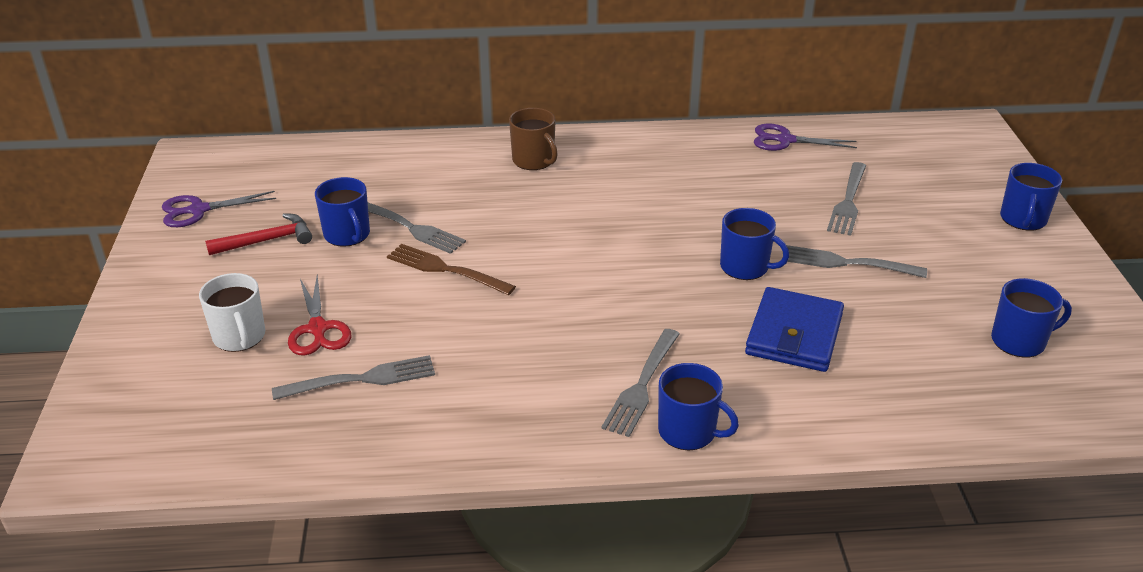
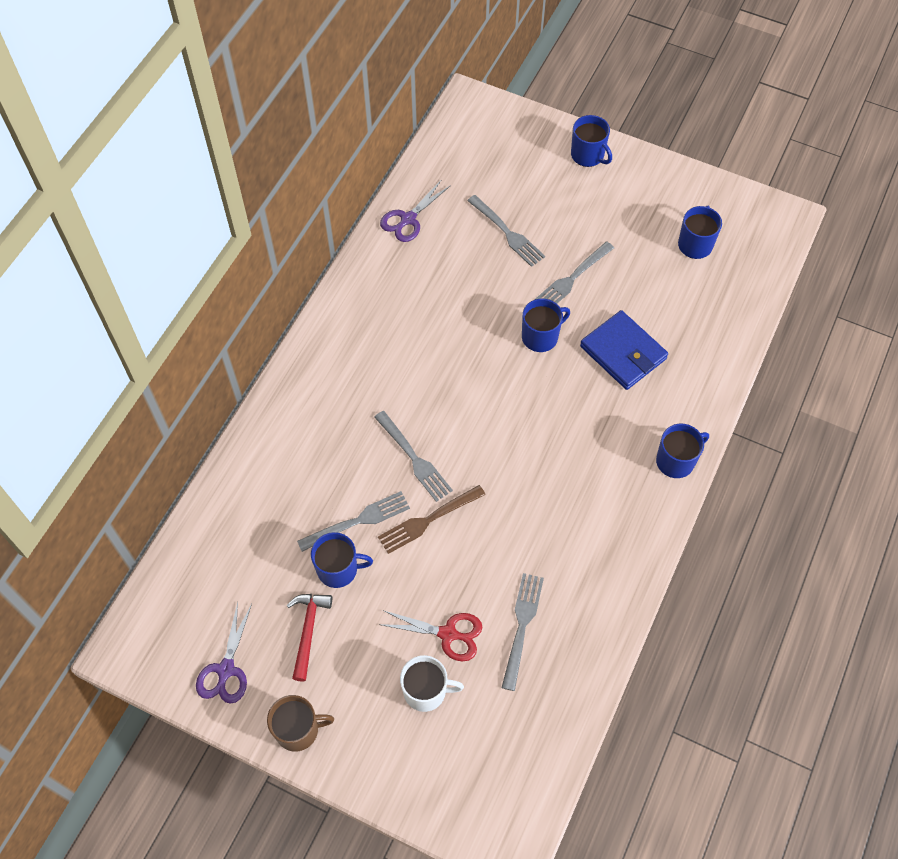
camera: 60 degrees left, 25 degrees up
brown mug [509,108,558,170] -> brown mug moved to [267,695,334,752]
grey fork [601,329,680,437] -> grey fork moved to [374,411,453,502]

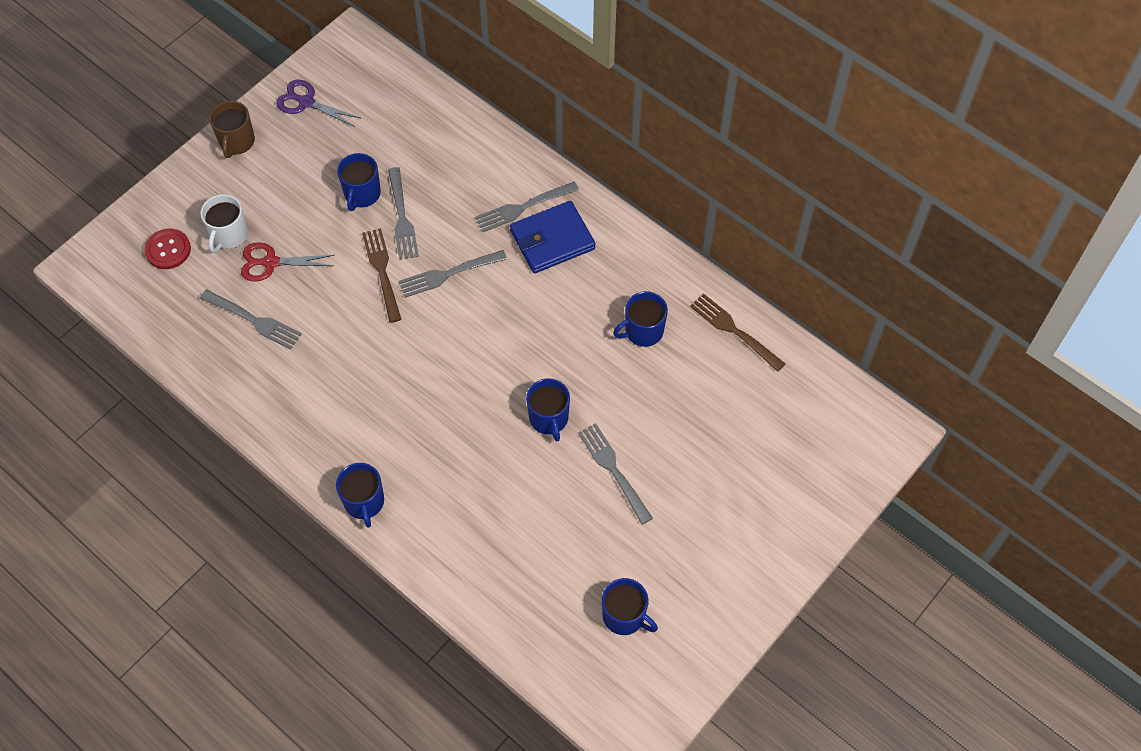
camera: 105 degrees right, 0 degrees up
red hammer [287,594,332,682] -> none
red scissors [378,610,482,661] -> red scissors turned 60 degrees clockwise [241,242,334,282]
purple scissors [380,181,451,242] -> brown fork [690,293,785,372]
grey fork [467,195,545,267] -> grey fork moved to [475,182,579,232]
blue mug [571,115,612,167] -> blue mug moved to [613,291,668,347]
blue wallet [580,310,668,390] -> blue wallet moved to [510,201,596,273]
none -> red button [144,229,191,269]

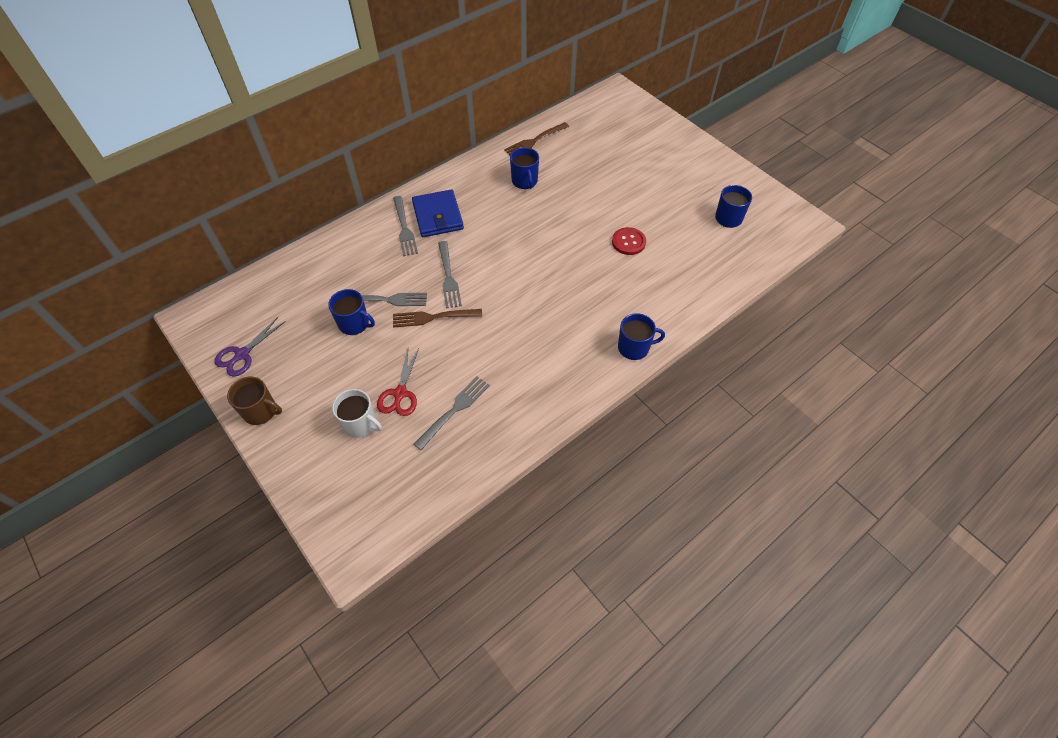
camera: 80 degrees left, 5 degrees down
red button [144,229,191,269] -> red button moved to [612,227,646,255]
blue mug [526,378,570,441] -> none
grey fork [578,423,653,524] -> none

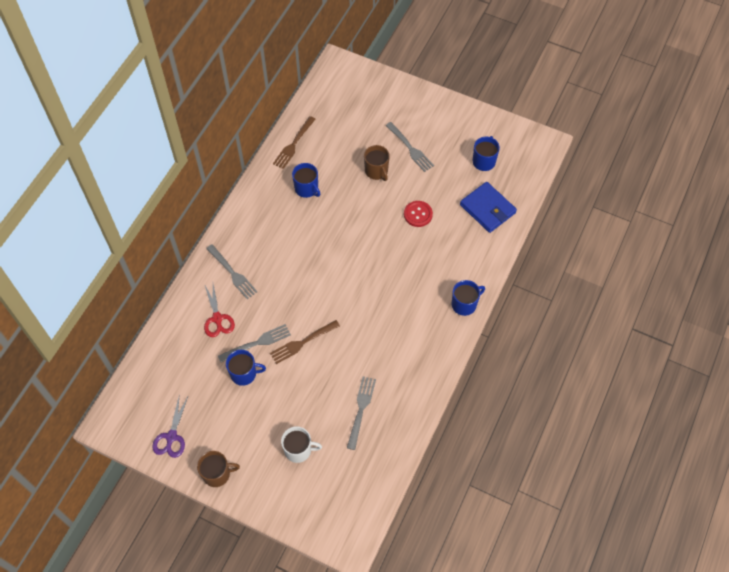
camera: 25 degrees left, 5 degrees up
red scissors [377,348,419,416] -> red scissors moved to [204,284,235,337]
blue wallet [412,189,464,237] -> blue wallet moved to [460,182,517,233]
grey fork [438,241,462,308] -> grey fork moved to [386,122,434,172]
none -> brown mug [364,145,390,181]

